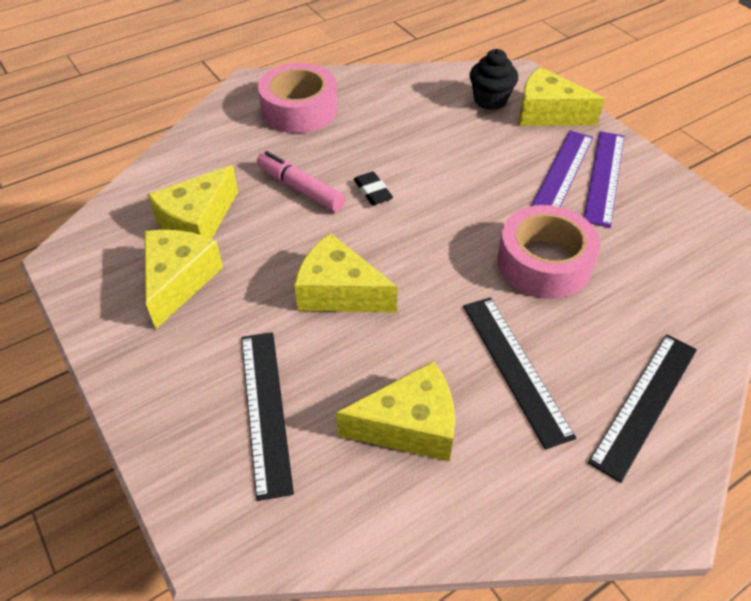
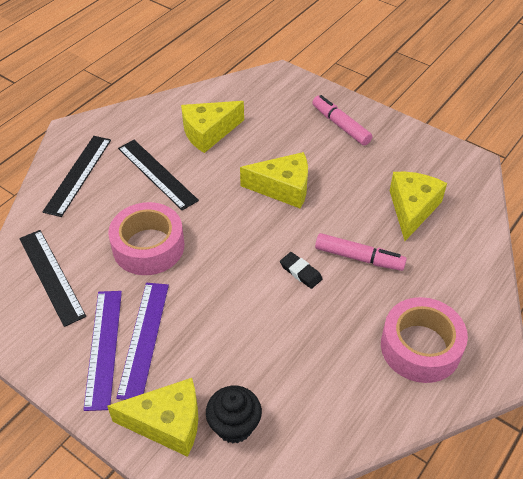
camera: 160 degrees right, 0 degrees up
yellow cheese [144,230,223,329] -> none
black ruler [241,332,294,501] -> black ruler moved to [19,230,86,327]
none -> pink marker [312,95,372,146]

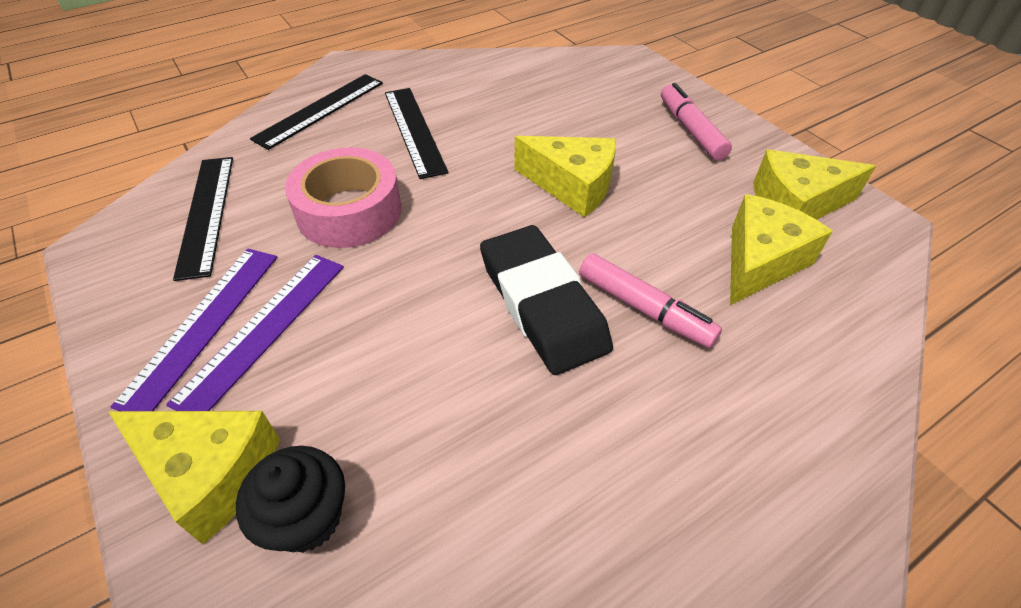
camera: 20 degrees right, 0 degrees up
yellow cheese [181,101,244,153] -> yellow cheese moved to [753,149,876,220]
black eraser [280,252,323,289] -> black eraser [480,225,613,375], size x2.33
pink tape [381,297,468,383] -> none

